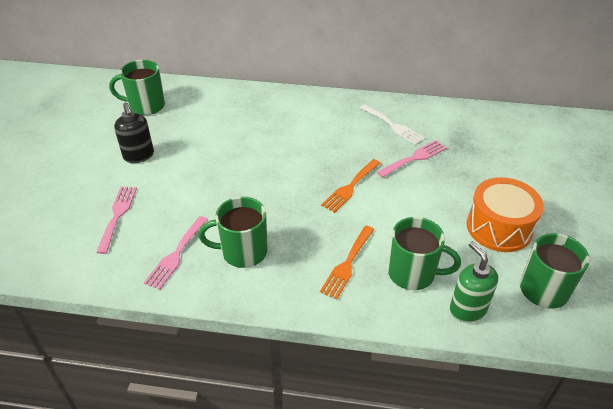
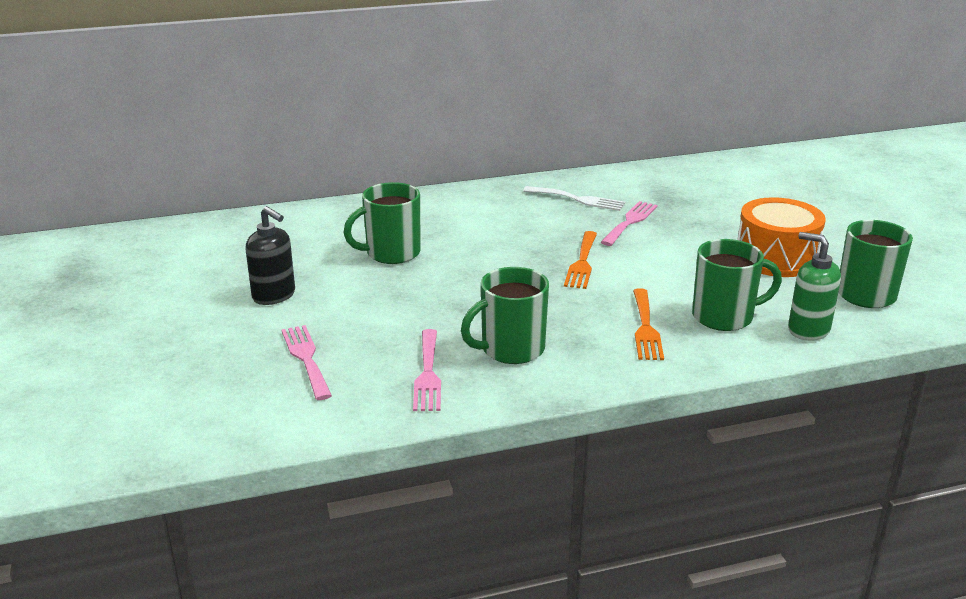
camera: 25 degrees left, 15 degrees down
green mug [109,60,165,115] -> green mug moved to [344,182,421,264]

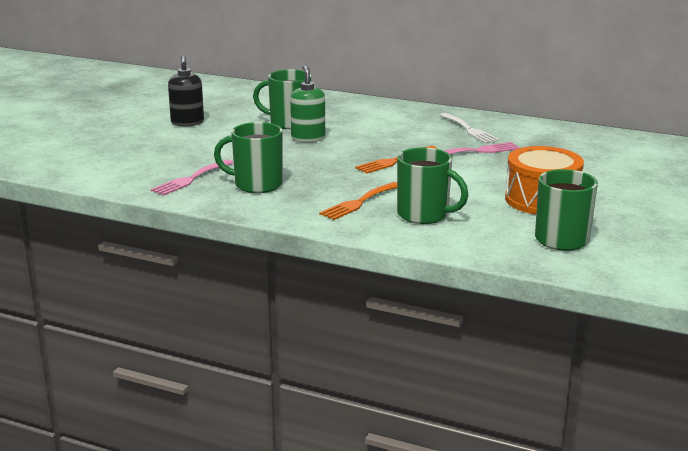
camera: 40 degrees right, 5 degrees down
pink fork [282,325,332,400] -> none
green soap dispenser [788,232,841,341] -> green soap dispenser moved to [290,65,325,143]

